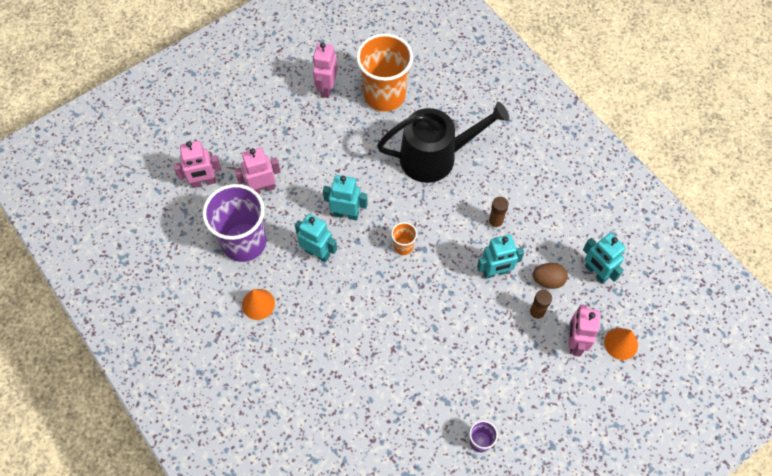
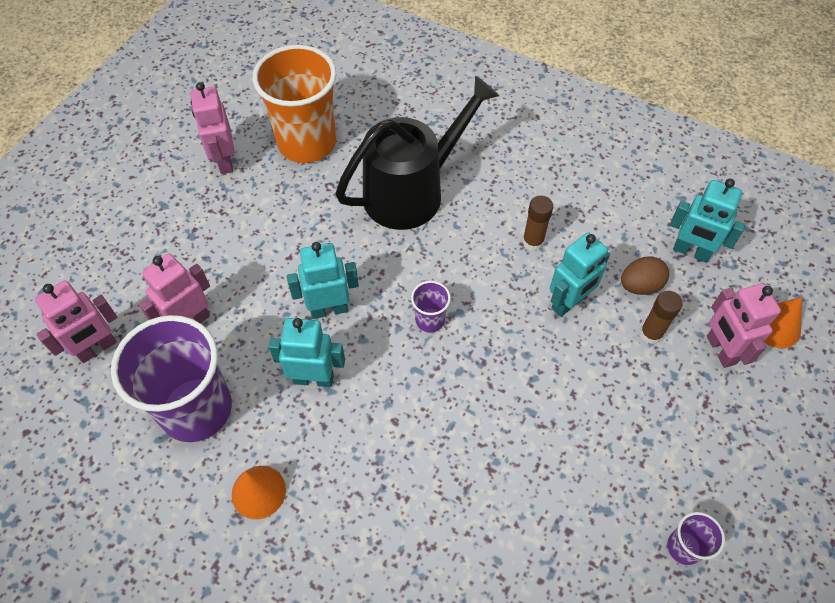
camera: 25 degrees left, 5 degrees down
orange cup [391,222,417,255] -> purple cup [411,281,451,333]

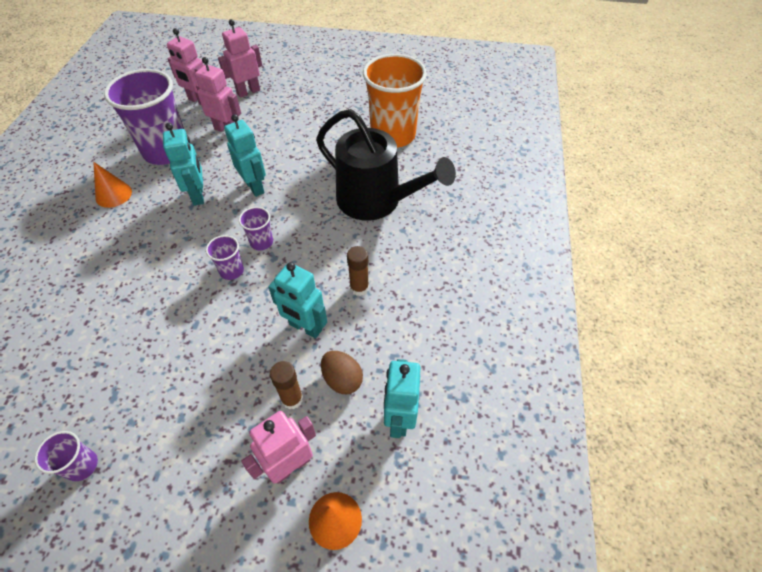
camera: 70 degrees right, 5 degrees down
pink robot [190,82,235,174] -> pink robot moved to [218,19,262,98]
none -> purple cup [206,235,244,280]

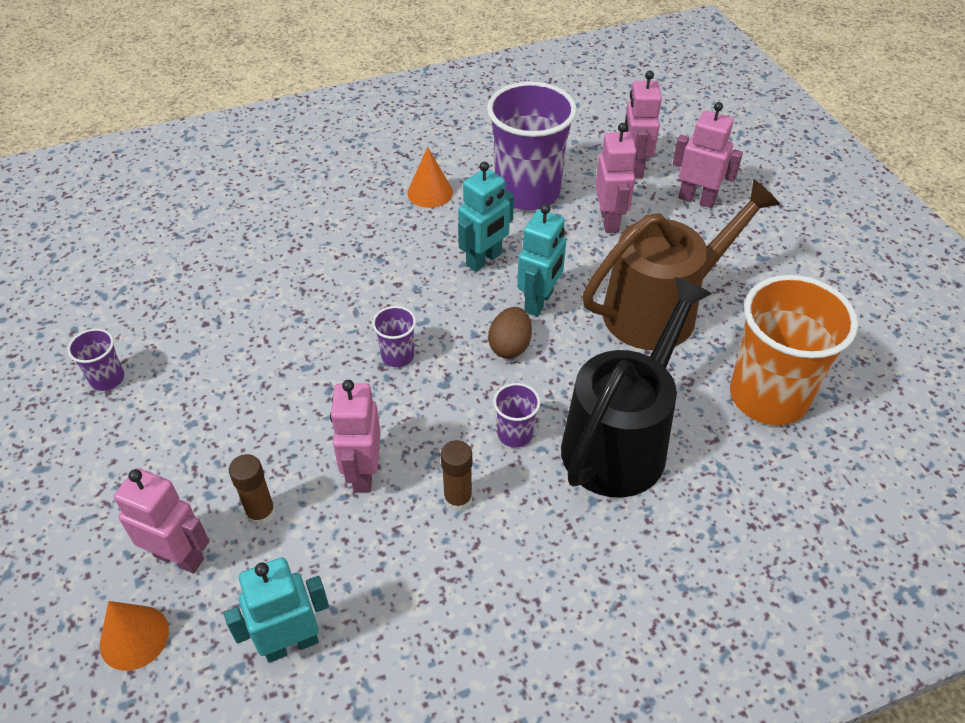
camera: 60 degrees right, 5 degrees down
purple cup [239,207,273,250] -> purple cup moved to [493,383,540,448]
turquoise robot [268,262,327,339] -> pink robot [330,380,381,492]
black watering can [316,109,456,221] -> black watering can turned 150 degrees counterclockwise [561,277,712,498]
brown egg [321,351,363,394] -> brown egg moved to [488,307,532,359]
none -> brown watering can [583,179,780,350]

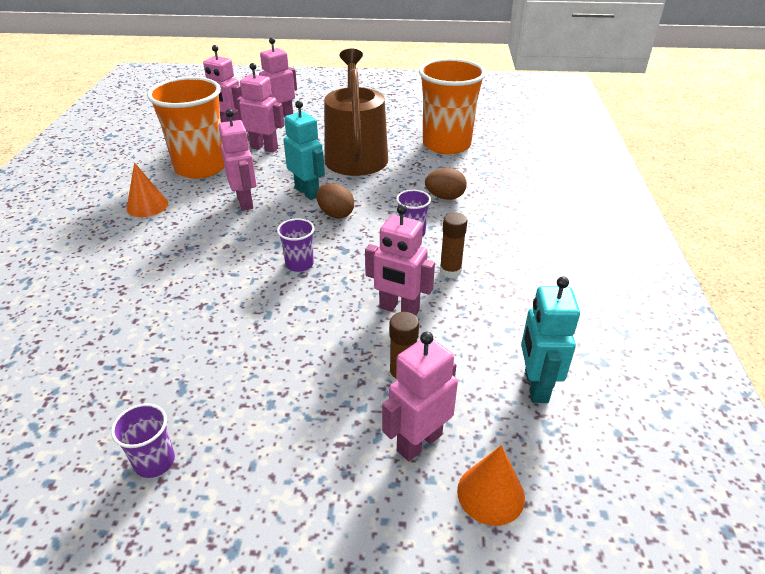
camera: 65 degrees left, 10 degrees down
turquoise robot [458,162,514,272] -> pink robot [219,109,256,211]
purple cup [487,82,577,210] -> orange cup [147,77,225,179]
black watering can [561,277,712,498] -> brown egg [425,168,467,200]

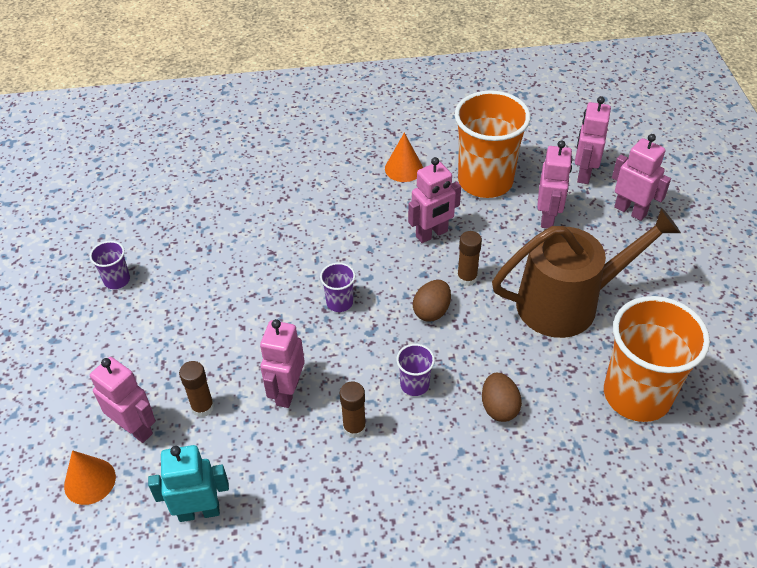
camera: 80 degrees right, 10 degrees up
turquoise robot [284,101,325,200] -> brown glue stick [457,231,482,286]

